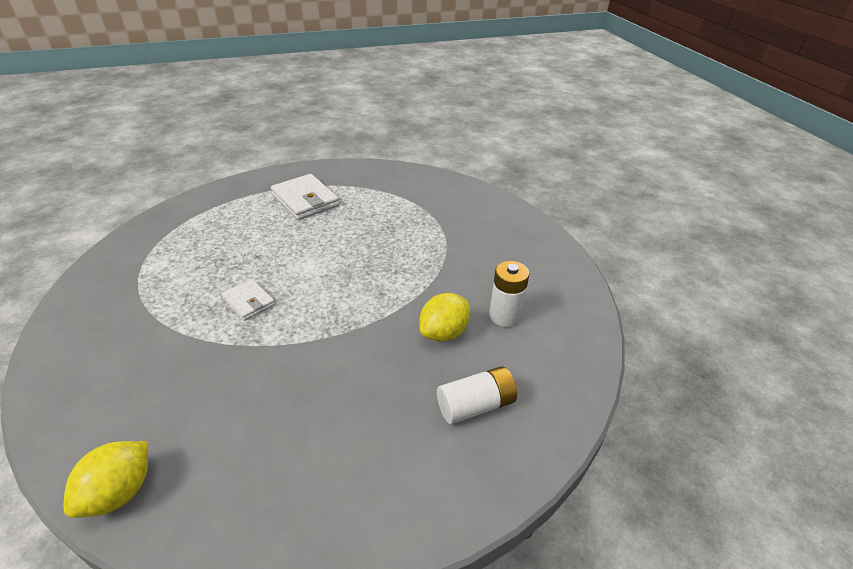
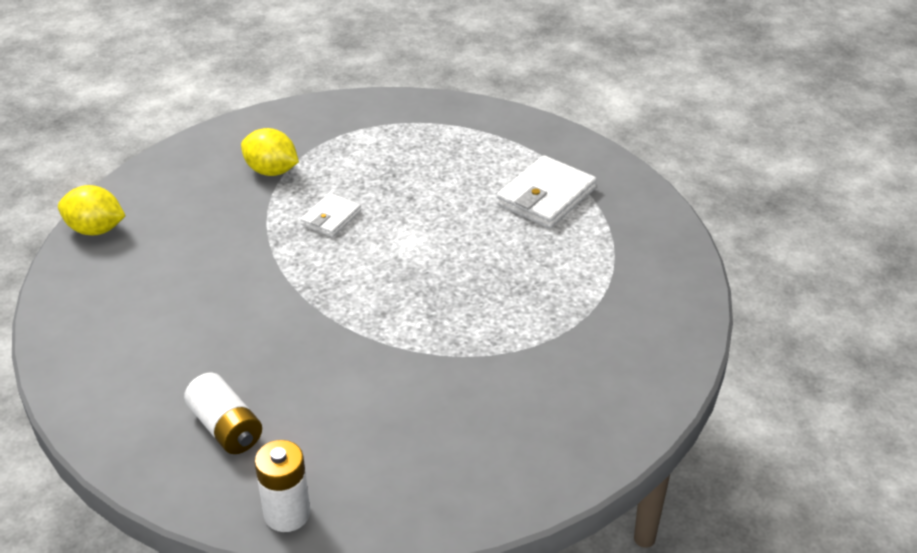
camera: 75 degrees right, 0 degrees up
yellow lemon [419,293,470,341] -> yellow lemon moved to [241,128,299,176]
white battery [489,261,529,327] -> white battery moved to [255,440,310,532]

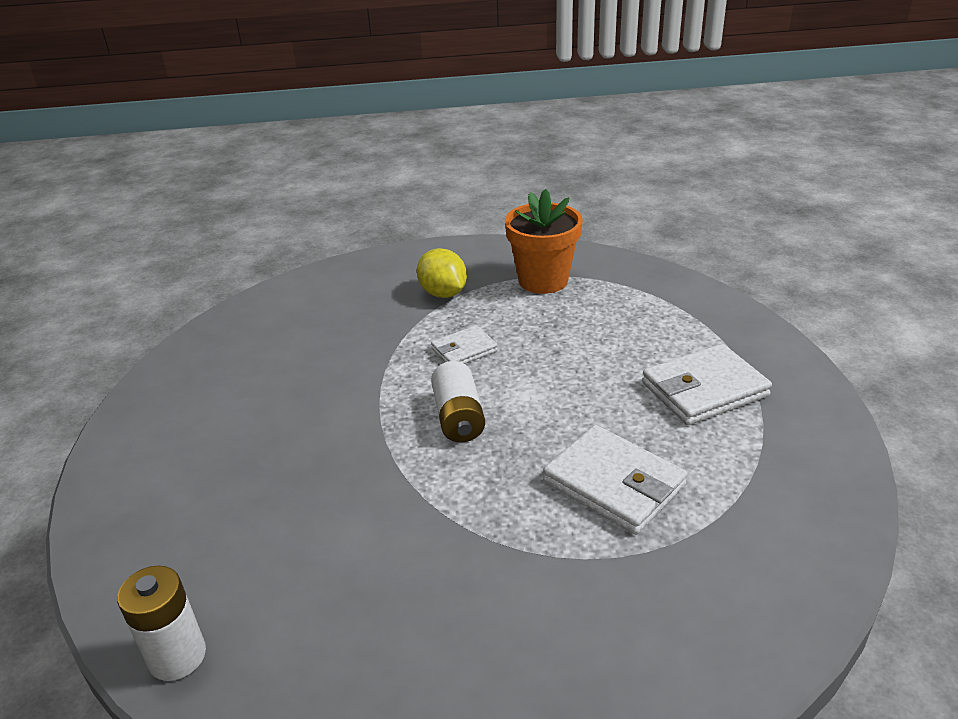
camera: 30 degrees right, 5 degrees down
yellow lemon [58,185,126,235] -> none
white battery [184,373,262,454] -> white battery moved to [431,361,485,442]
none -> orange flower pot [505,189,583,294]
none -> white wallet [543,425,688,535]

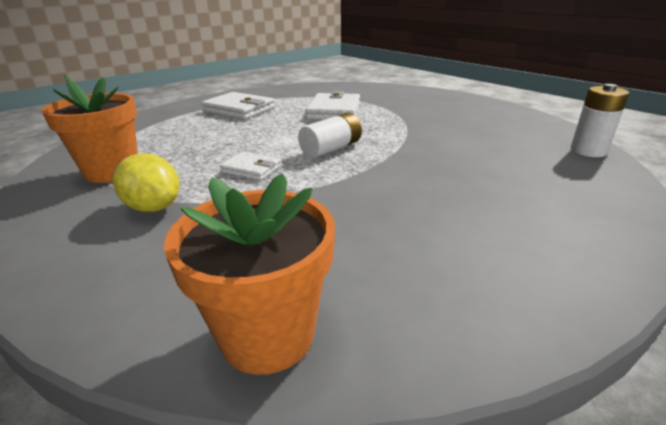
camera: 125 degrees left, 5 degrees down
yellow lemon [417,248,467,298] -> yellow lemon turned 75 degrees counterclockwise [113,153,180,212]
none -> orange flower pot [164,173,335,375]

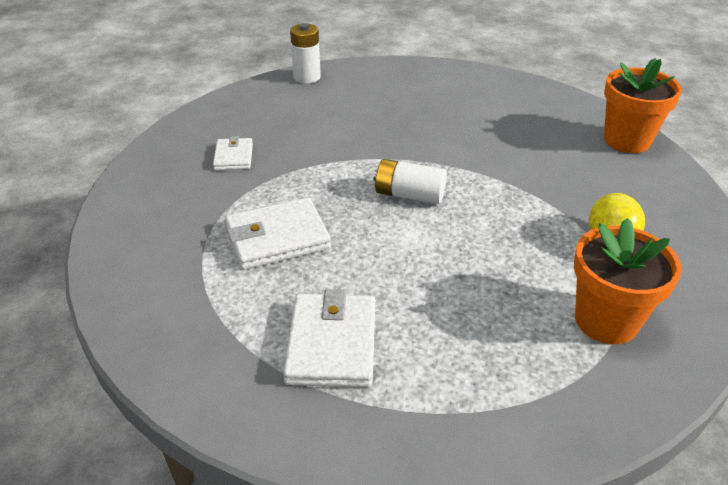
camera: 120 degrees left, 10 degrees up
white wallet [220,152,282,181] -> white wallet moved to [213,136,253,170]

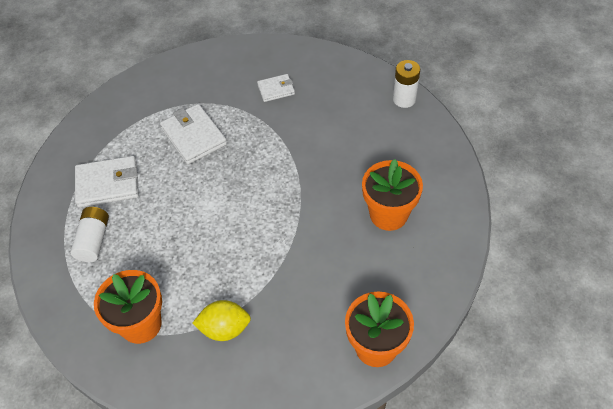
camera: 80 degrees right, 15 degrees up
white battery [373,159,447,204] -> white battery moved to [70,207,109,262]
none -> orange flower pot [362,159,423,231]

